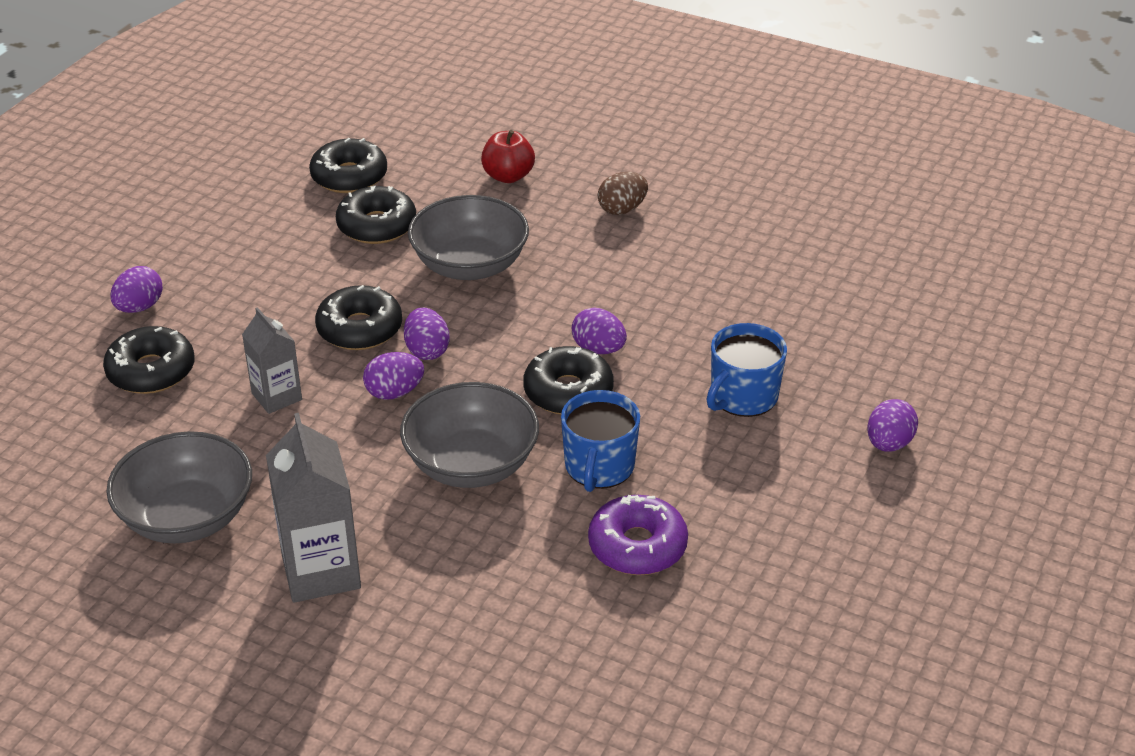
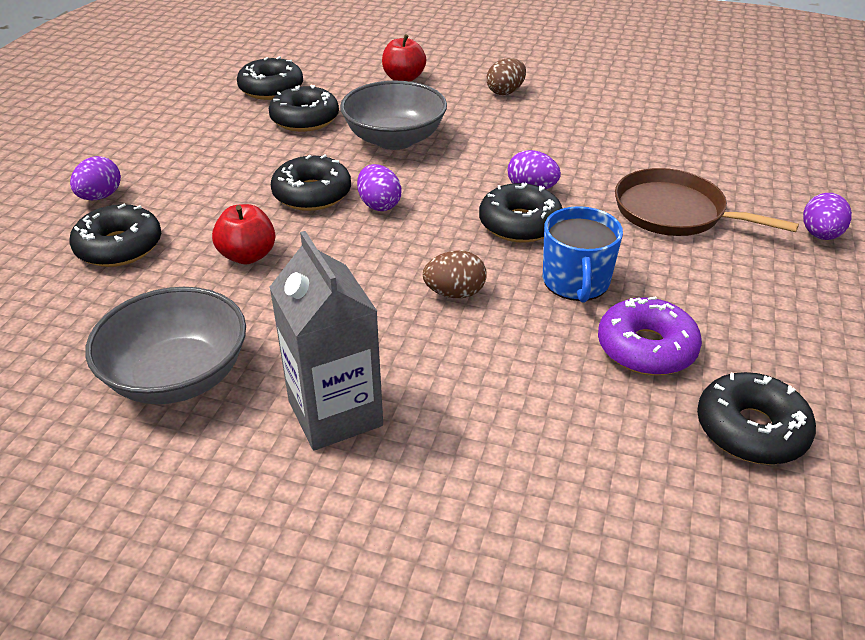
camera: 10 degrees left, 0 degrees up
grey carton [242,307,302,414] -> red apple [212,204,275,264]
purple egg [363,352,424,400] -> none
grey bowl [400,382,539,488] -> brown egg [423,250,487,298]
blue mug [707,323,787,417] -> brown pan [615,168,799,236]
none -> black donut [697,372,816,465]

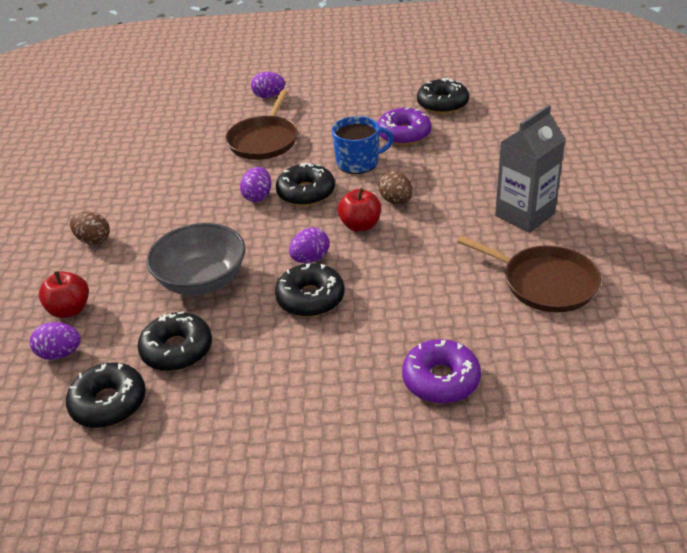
camera: 105 degrees left, 0 degrees up
purple egg [70,156,121,200] -> purple egg moved to [30,322,81,360]
black donut [70,204,161,267] -> purple donut [402,339,481,404]
grey bowl [85,287,246,404] -> brown pan [457,236,601,312]
red apple [212,204,275,264] -> red apple moved to [338,188,381,232]

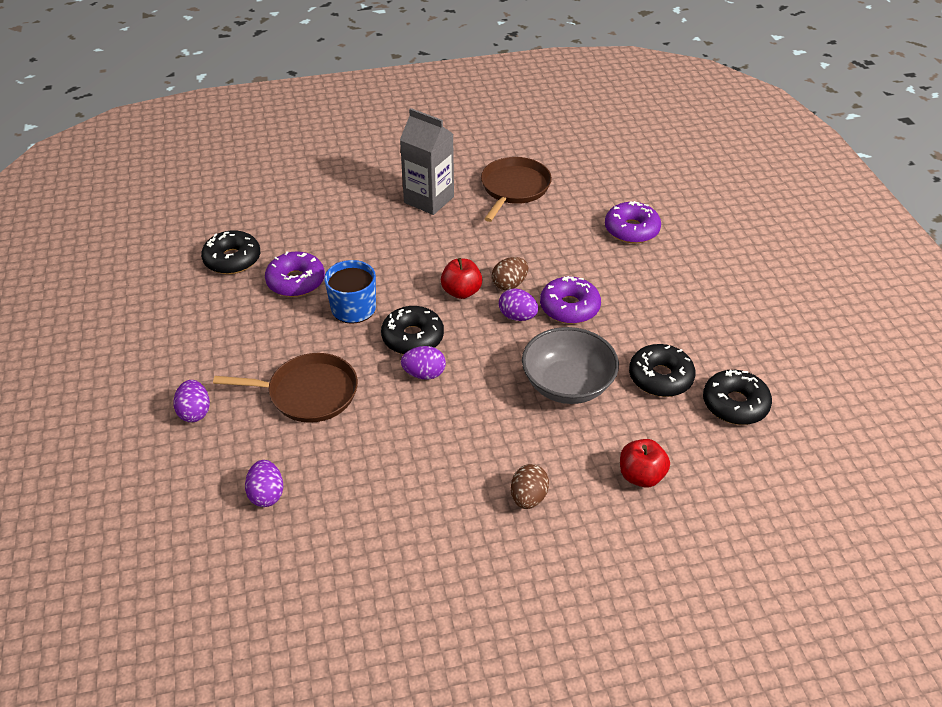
camera: 105 degrees left, 5 degrees up
purple egg [30,322,81,360] -> purple egg moved to [245,460,283,507]
black donut [275,263,345,317] -> purple donut [540,276,601,324]
brown egg [379,171,413,204] -> brown egg moved to [492,257,528,290]

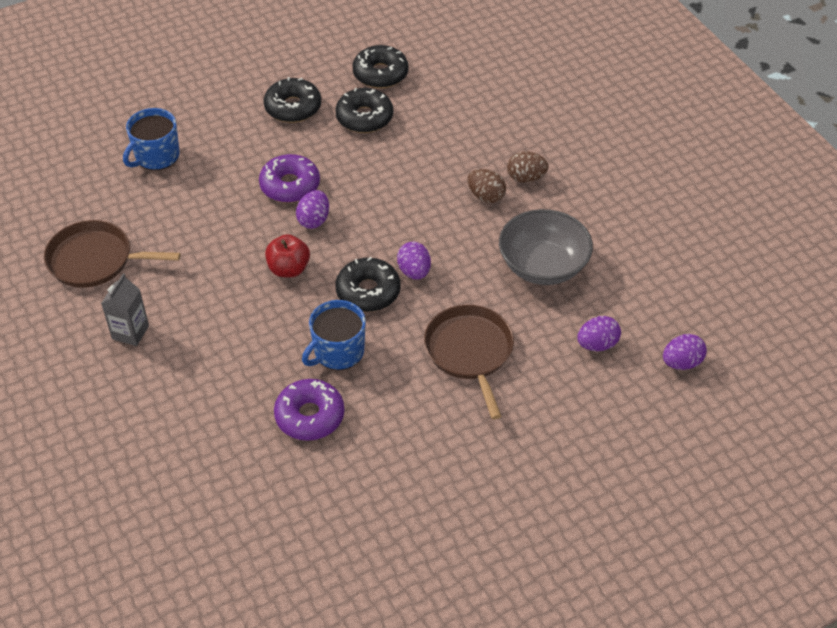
camera: 105 degrees left, 5 degrees up
purple egg [174,380,210,422] -> purple egg moved to [663,334,707,370]
black donut [201,230,260,274] -> black donut moved to [264,77,321,123]
grey carton [400,108,454,215] -> grey carton [101,274,149,346], size x0.62
brown egg [492,257,528,290] -> brown egg moved to [467,169,506,203]
grey bowl [522,327,619,404] -> grey bowl moved to [499,209,593,285]
purple donut [605,201,661,244] -> blue mug [123,108,179,170]
red apple [620,439,670,488] -> none

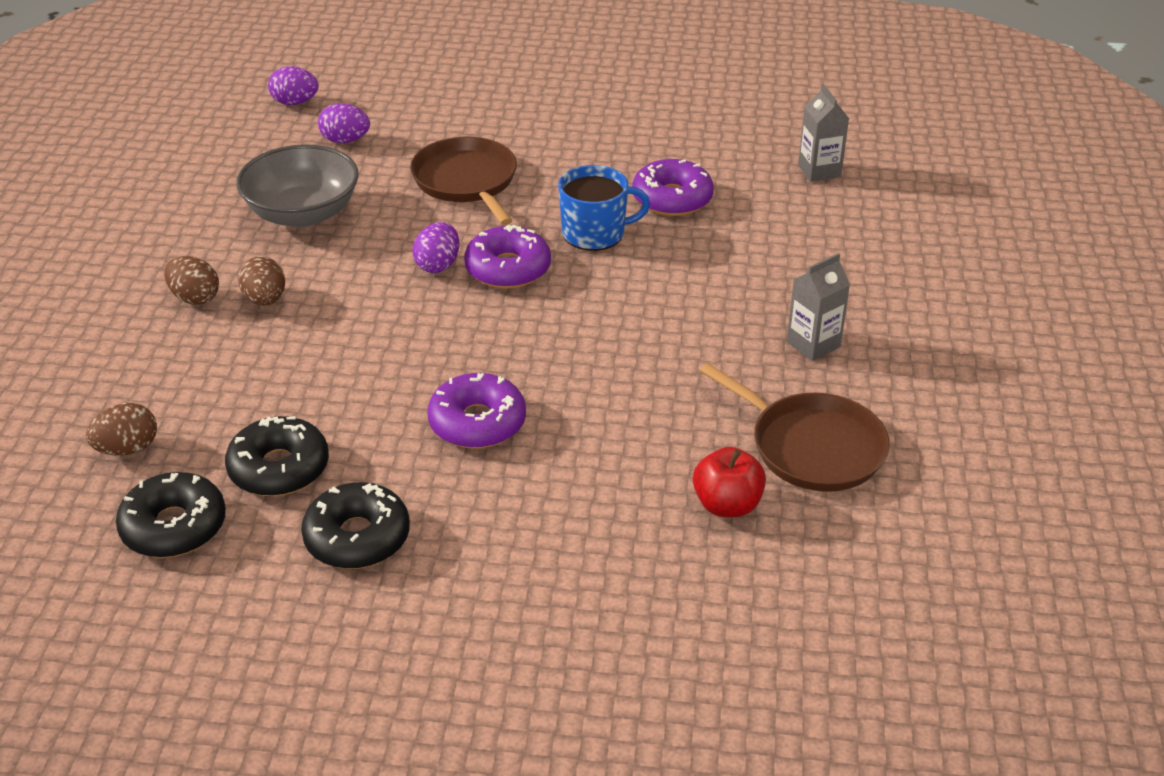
camera: 145 degrees left, 10 degrees down
blue mug [123,108,179,170] -> none
red apple [265,234,310,277] -> red apple moved to [693,447,766,517]
purple egg [296,190,329,229] -> none
black donut [335,257,401,312] -> purple donut [464,225,551,289]
brown pan [424,305,514,419] -> brown pan turned 135 degrees clockwise [410,137,517,225]
none -> brown egg [86,403,157,456]
none -> grey carton [798,84,849,182]

